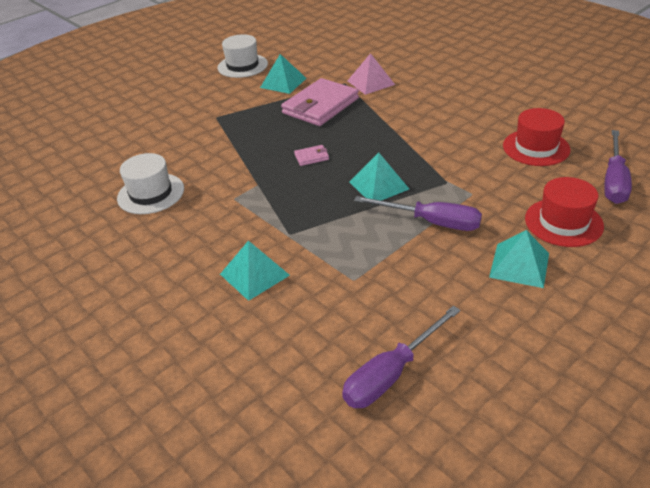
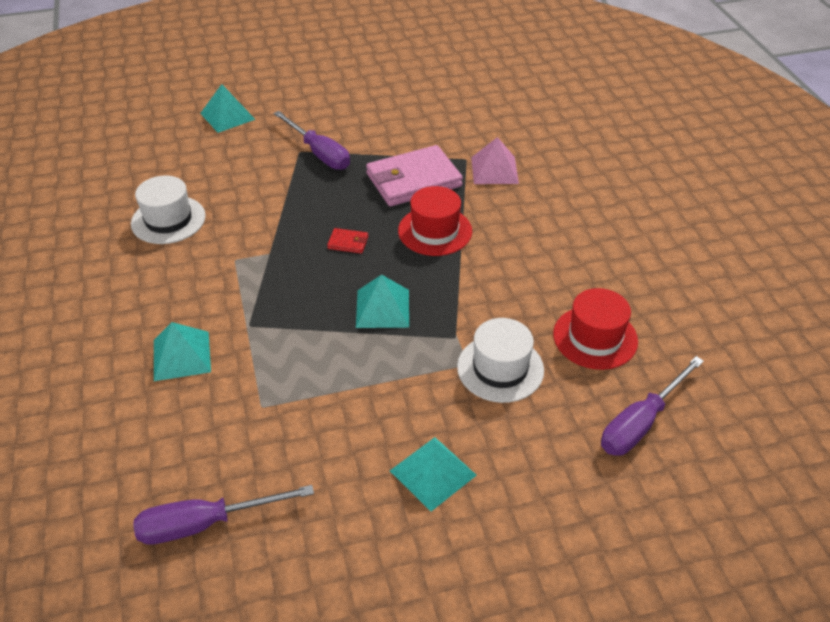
camera: 25 degrees right, 5 degrees up
white hat [218,34,268,78] -> white hat moved to [457,318,544,403]
turquoise pyramid [260,54,307,94] -> turquoise pyramid moved to [200,84,256,133]
pink wallet [294,145,329,166] -> red wallet [327,228,368,254]
purple screwdriver [354,196,482,231] -> purple screwdriver moved to [273,111,350,170]
red hat [525,177,604,247] -> red hat moved to [398,186,472,256]

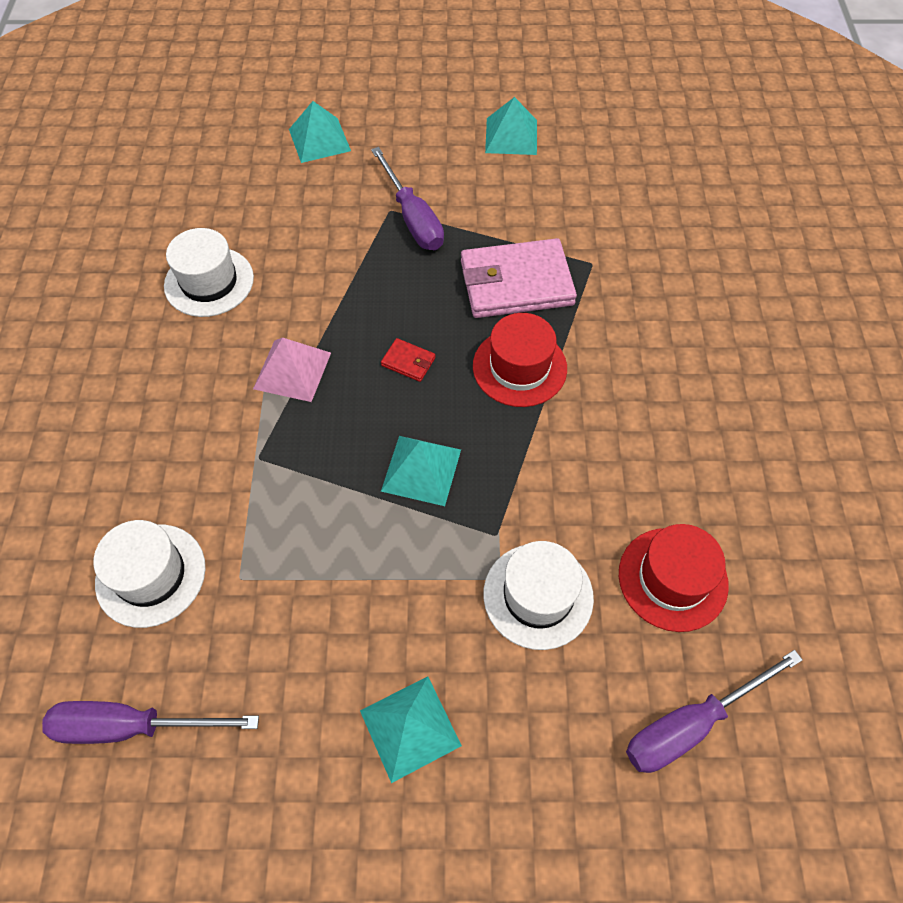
camera: 15 degrees right, 15 degrees up
turquoise pyramid [154,322,211,381] -> turquoise pyramid moved to [485,97,537,155]
pink pyramid [471,137,519,184] -> pink pyramid moved to [253,338,331,402]
none -> white hat [93,520,206,628]

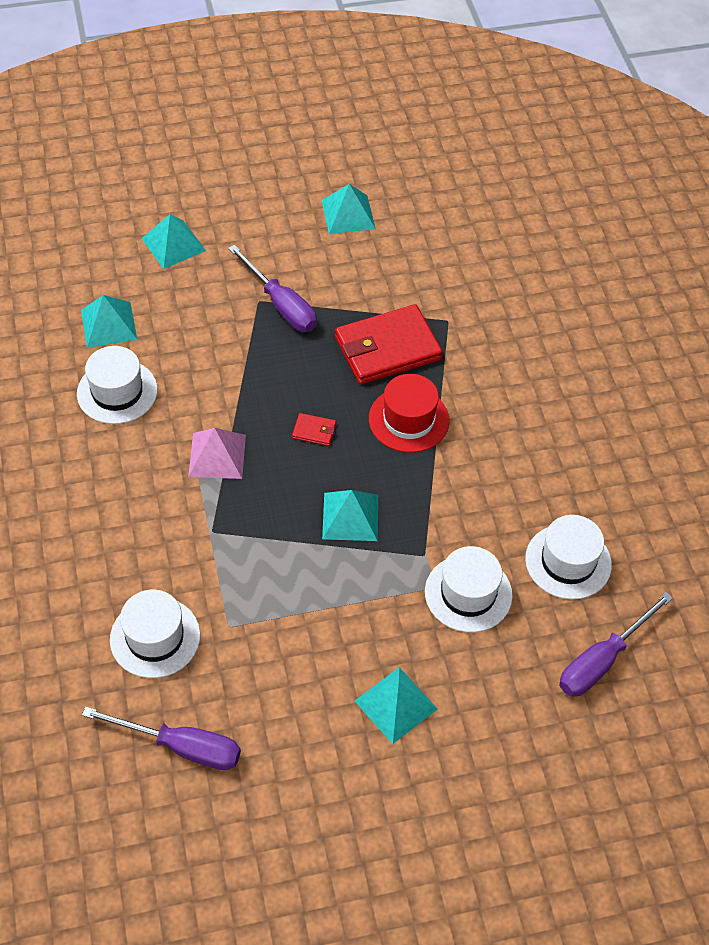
camera: 15 degrees left, 5 degrees down
purple screwdriver [42,701,259,744] -> purple screwdriver turned 150 degrees counterclockwise [82,707,241,770]
pink wallet [461,238,577,318] -> red wallet [335,304,443,385]
red hat [619,524,729,632] -> white hat [525,515,612,600]
none -> turquoise pyramid [81,295,137,348]

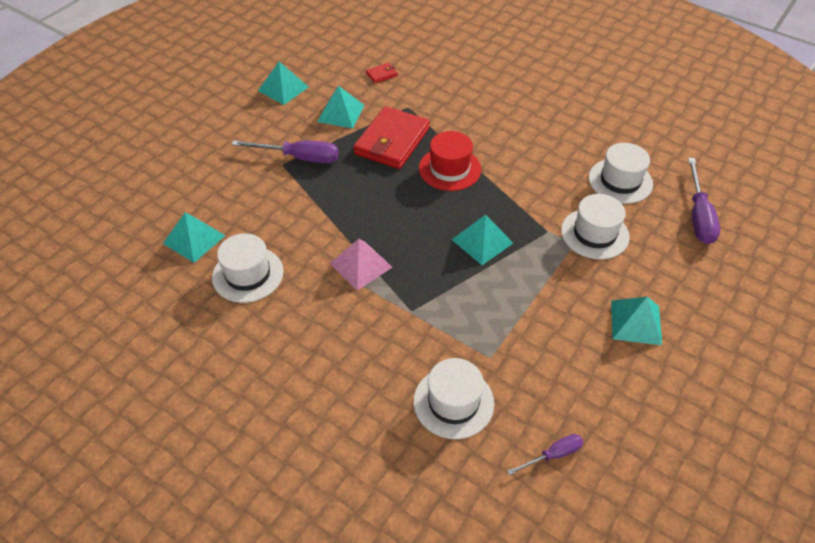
camera: 40 degrees left, 5 degrees down
purple screwdriver [82,707,241,770] -> purple screwdriver [507,434,583,475], size x0.57
turquoise pyramid [141,214,206,269] -> turquoise pyramid moved to [317,86,365,129]
red wallet [292,413,336,446] -> red wallet moved to [366,63,398,83]

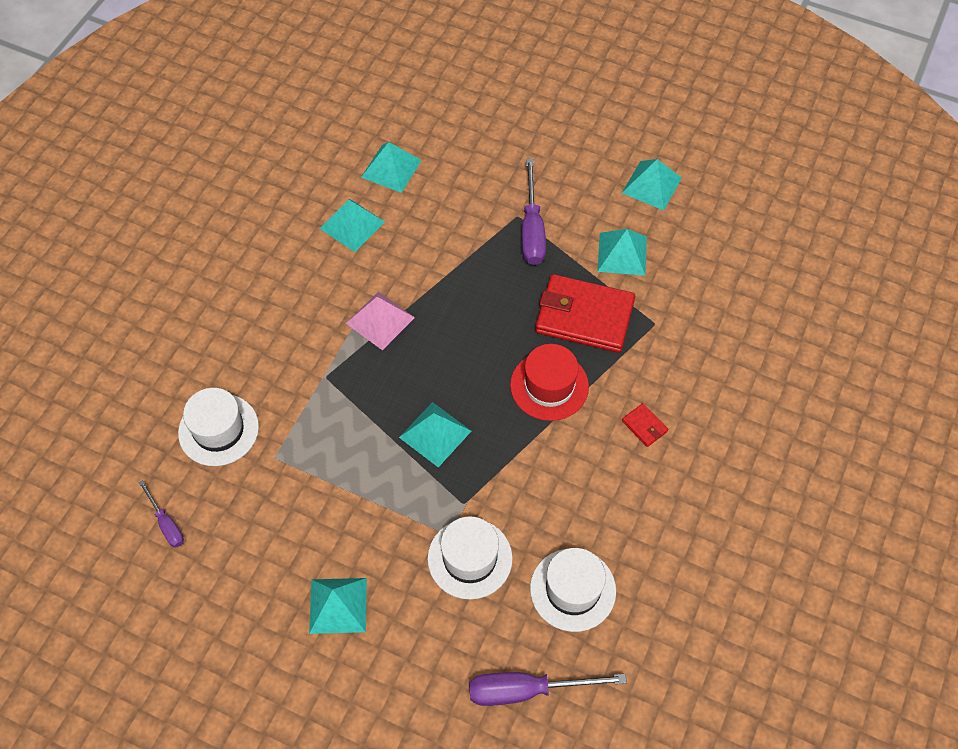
camera: 80 degrees right, 10 degrees up
white hat [212,233,283,303] -> turquoise pyramid [320,199,385,252]
red wallet [366,63,398,83] -> red wallet moved to [622,403,668,447]

